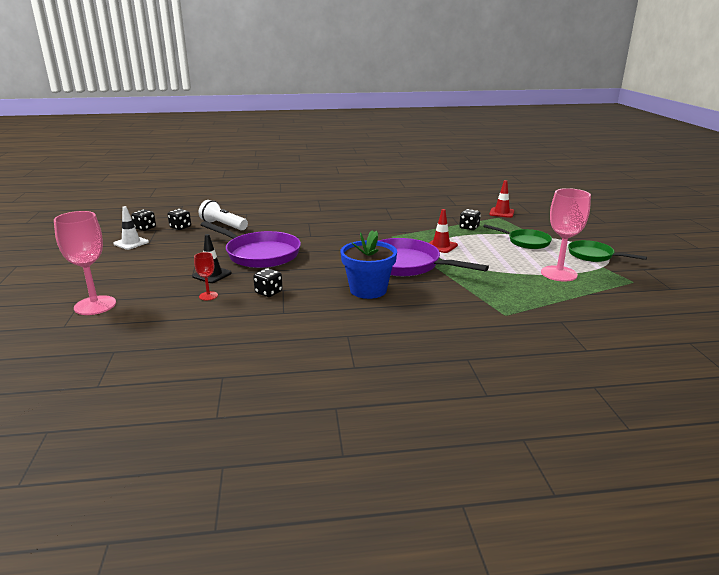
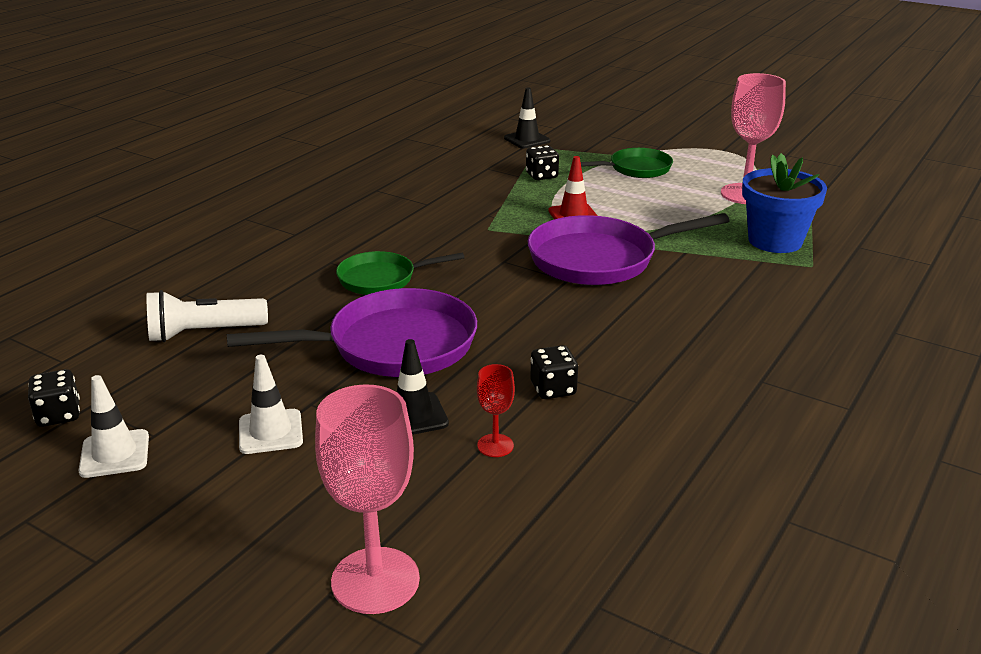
camera: 50 degrees left, 5 degrees up
black dice [167,209,191,230] -> none
blue flower pot [340,230,397,299] -> blue flower pot moved to [742,153,827,253]
red traffic cone [489,180,514,218] -> black traffic cone [504,87,550,149]
green pan [568,240,647,262] -> green pan moved to [336,251,465,295]
none -> white traffic cone [239,355,303,454]

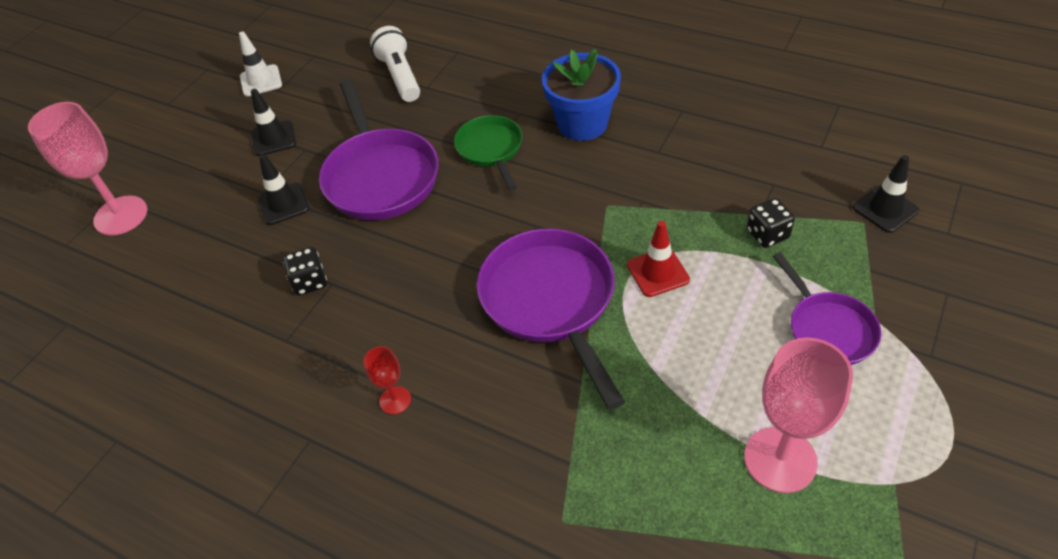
camera: 90 degrees right, 20 degrees up
black dice [28,369,80,427] -> none
white traffic cone [239,355,303,454] -> black traffic cone [251,89,296,156]
red goblet [477,364,515,457] -> red goblet moved to [364,346,411,414]
green pan [581,148,673,178] -> purple pan [773,252,881,365]
blue flower pot [742,153,827,253] -> blue flower pot moved to [542,49,621,141]

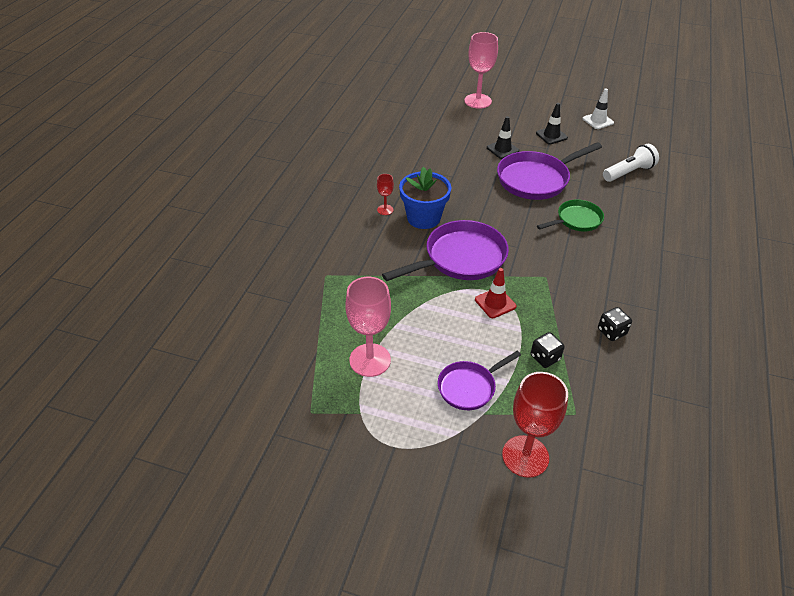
camera: 75 degrees right, 5 degrees down
black dice [283,247,327,296] -> black dice moved to [598,307,632,341]
blue flower pot [542,49,621,141] -> blue flower pot moved to [399,167,451,229]
black traffic cone [853,155,919,233] -> none
none -> red goblet [502,372,568,478]

